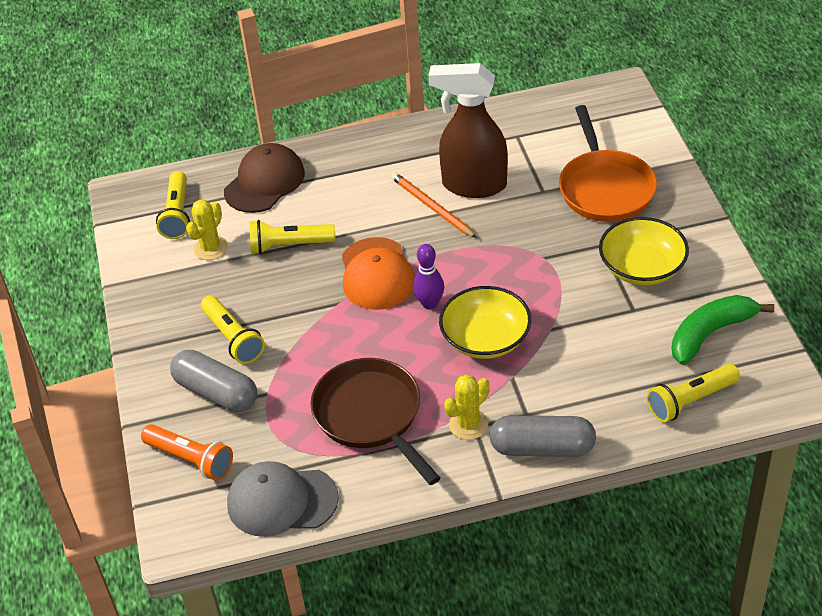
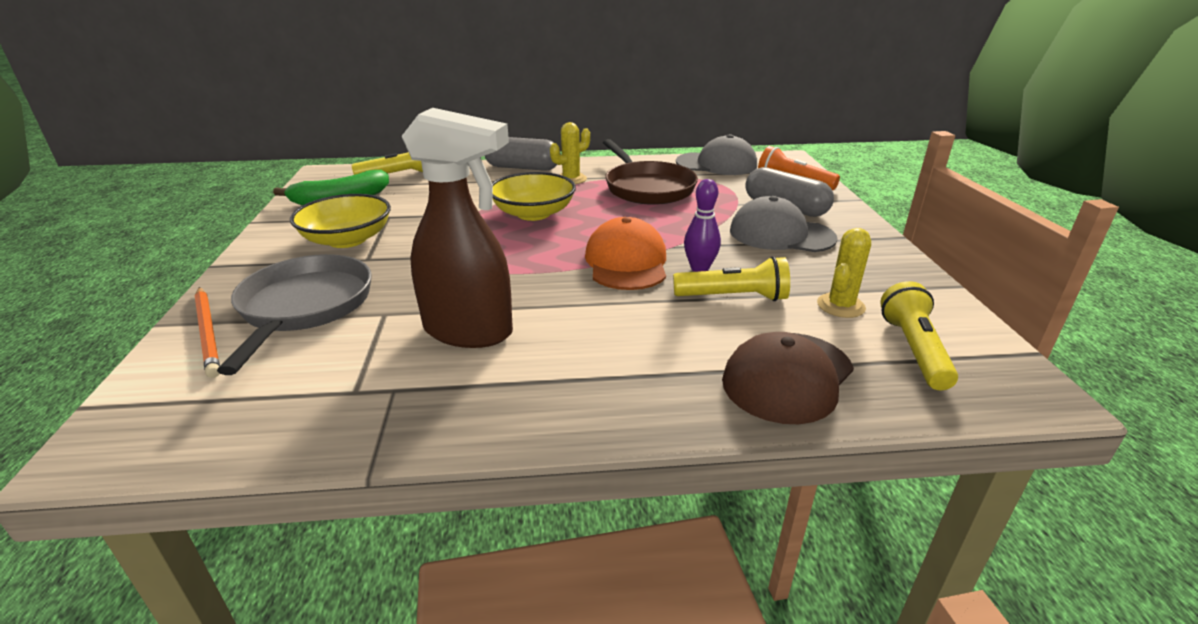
camera: 175 degrees left, 15 degrees down
yellow flashlight [201,295,265,364] -> grey cap [730,196,838,252]
orange pencil [391,172,477,238] -> orange pencil moved to [194,287,220,378]
purple bowling pin [413,244,444,310] -> purple bowling pin moved to [684,179,721,272]
orange pan [559,105,657,222] -> grey pan [217,254,372,375]

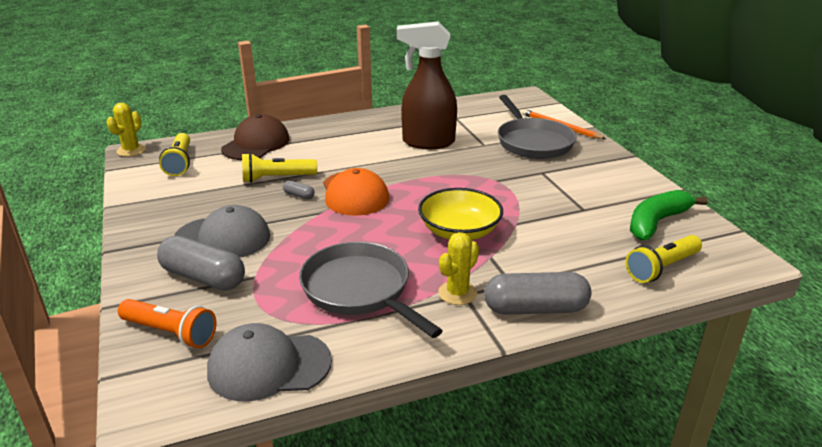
camera: 165 degrees right, 0 degrees up
yellow bowl [290,194,391,248] -> none
brown pan [603,139,698,205] -> grey pan [299,242,443,338]
purple bowling pin [684,179,721,272] -> grey capsule [283,181,315,199]
yellow cactus [817,228,871,318] -> yellow cactus moved to [107,103,146,157]

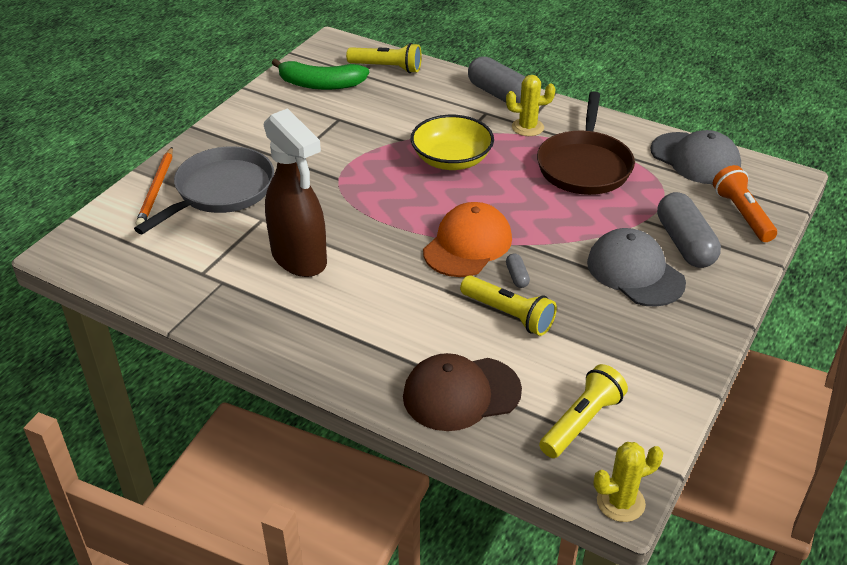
camera: 130 degrees left, 10 degrees up
grey pan [299,242,443,338] -> brown pan [537,91,635,195]

